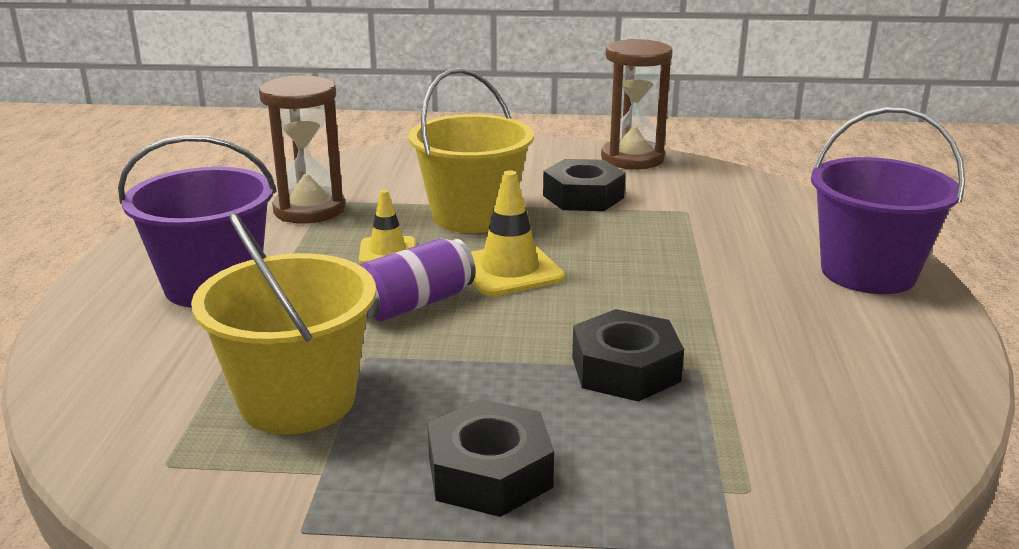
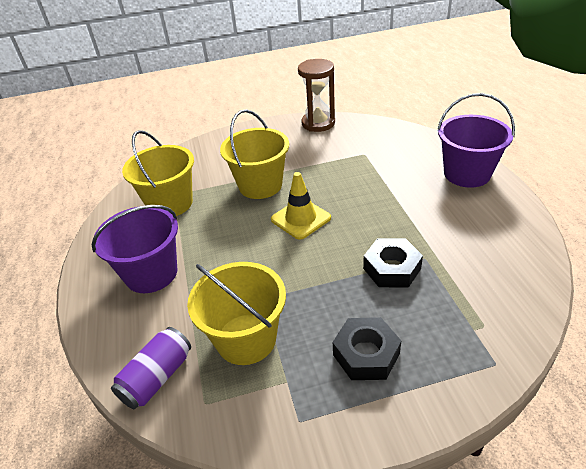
camera: 15 degrees left, 15 degrees up
brown hourglass [259,76,345,223] -> yellow bucket [122,130,194,216]
yellow traffic cone [359,190,416,264] -> none
purple can [360,238,475,321] -> purple can moved to [111,327,191,409]
black nut [543,159,626,211] -> none

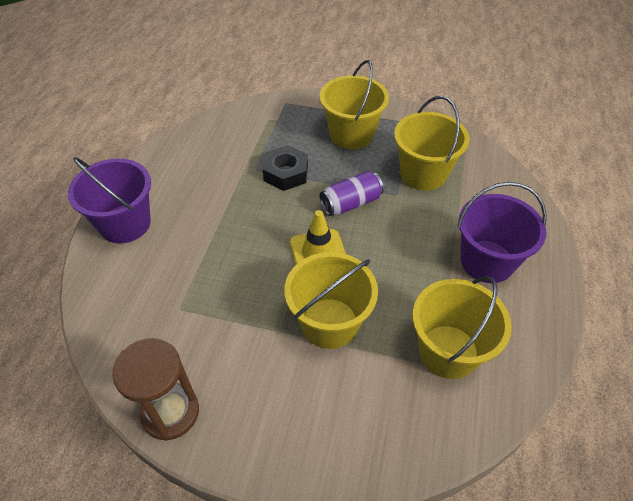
camera: 155 degrees left, 10 degrees up
purple can [111,327,191,409] -> purple can moved to [320,171,384,216]
black nut [333,317,401,380] -> yellow bucket [320,60,389,149]

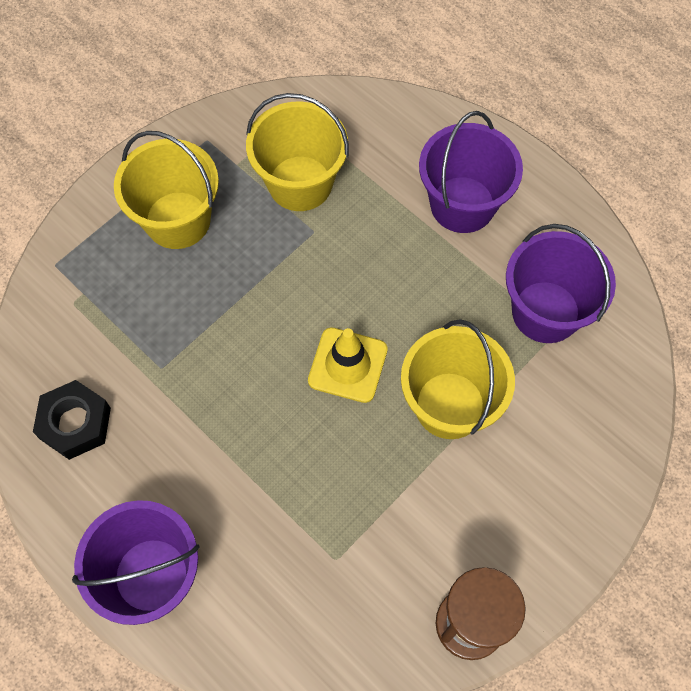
camera: 60 degrees left, 15 degrees up
black nut [263,145,308,191] -> black nut moved to [33,380,111,460]
purple can [320,171,384,216] -> none
yellow bucket [413,276,512,379] -> purple bucket [506,224,616,343]

